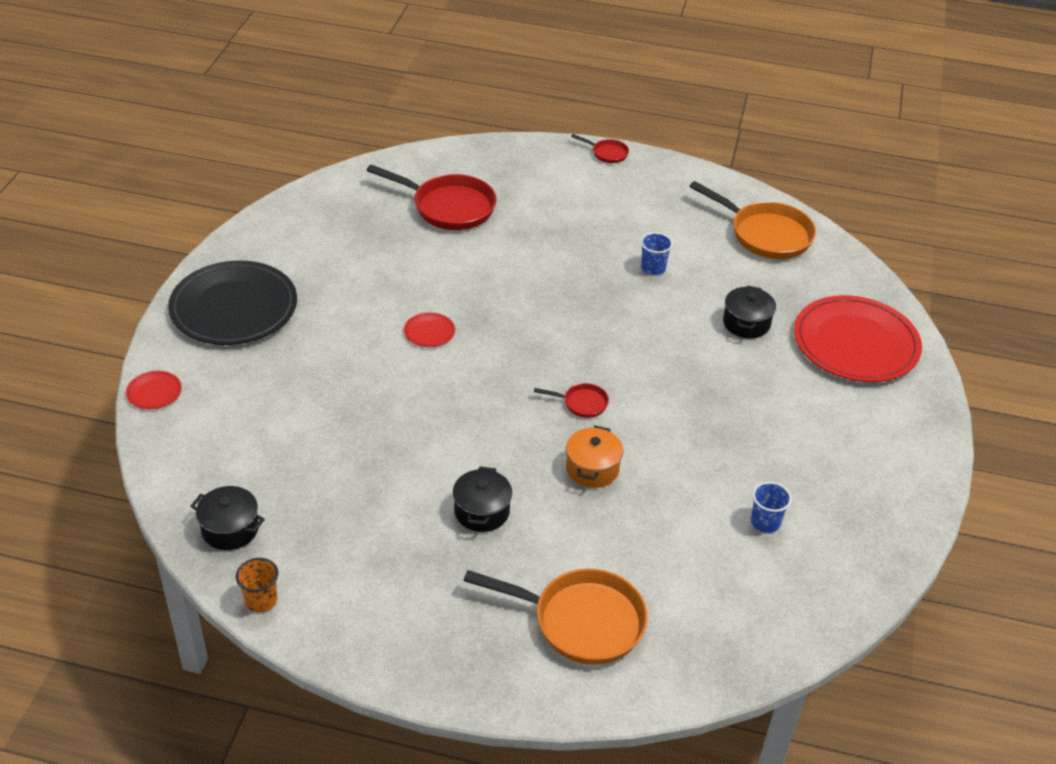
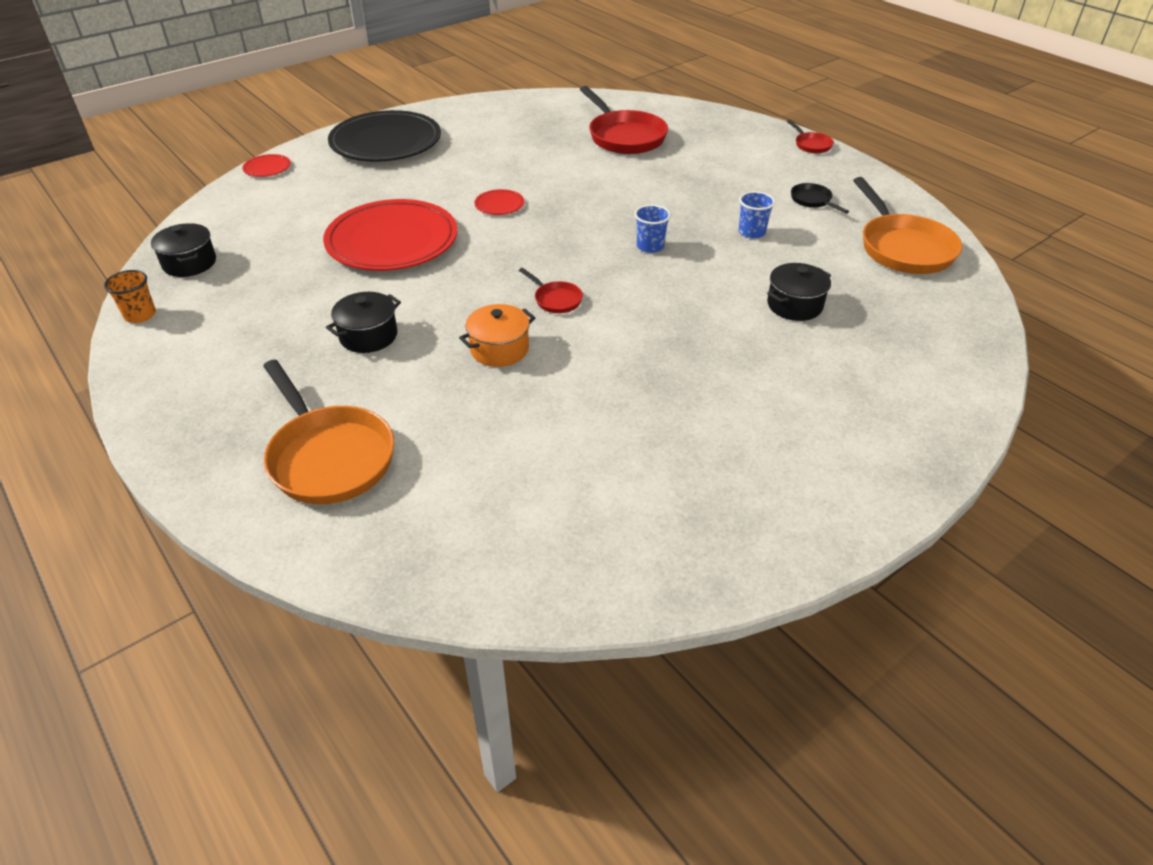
camera: 40 degrees right, 0 degrees up
blue cup [751,482,792,533] -> blue cup moved to [635,205,671,253]
red plate [794,295,922,382] -> red plate moved to [323,199,458,271]
none -> black pan [791,183,849,214]

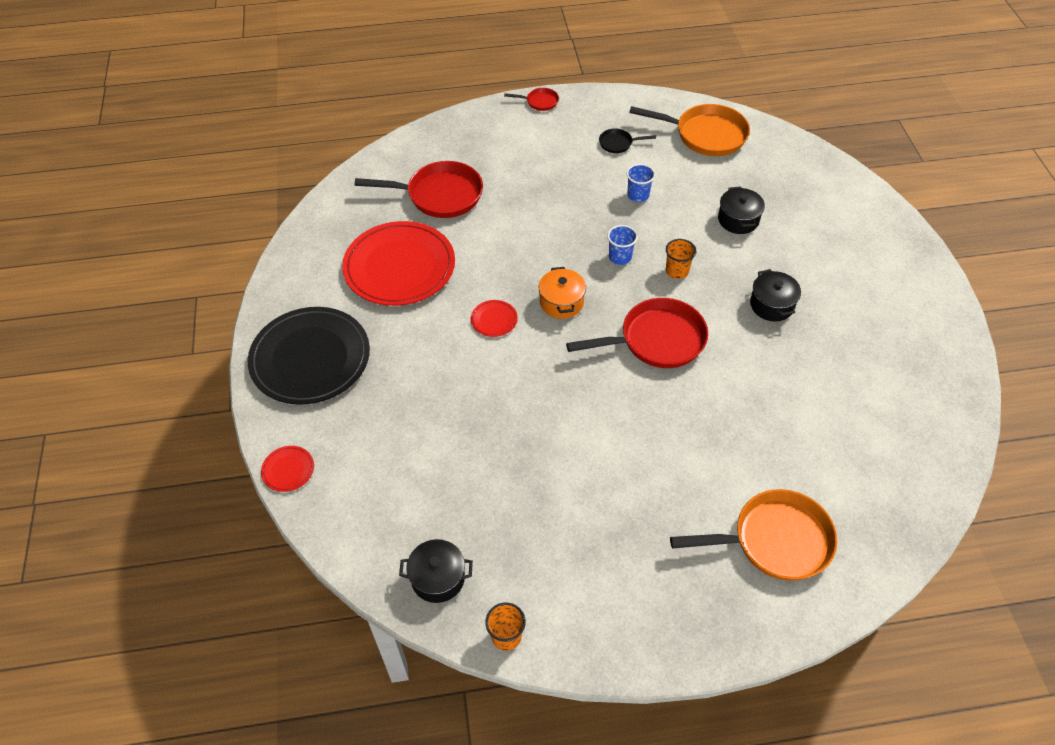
camera: 60 degrees left, 10 degrees up
red plate [323,199,458,271] -> red plate moved to [342,221,455,306]
black pot [326,292,401,353] -> black pot moved to [750,269,801,321]
orange pot [459,304,535,367] -> orange pot moved to [539,267,586,319]
red pan [519,268,583,313] -> red pan [566,298,708,368], size x2.13
none -> orange cup [666,239,696,279]

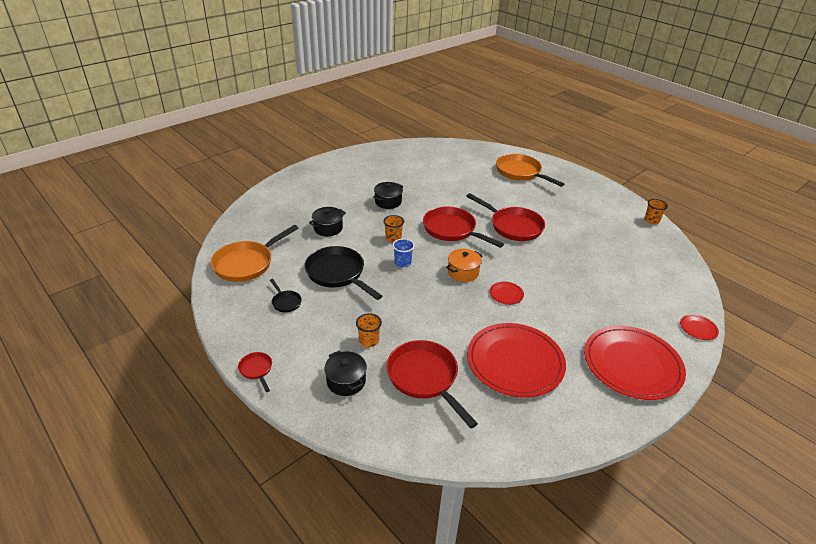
camera: 125 degrees left, 15 degrees down
black plate [248,307,370,405] -> red plate [584,326,686,400]
black pot [399,539,473,603] -> black pot moved to [324,351,367,396]
blue cup [627,164,655,202] -> black pan [305,246,382,300]
orange pan [629,104,750,156] -> orange pan turned 120 degrees counterclockwise [211,225,298,282]
none -> orange cup [356,313,382,347]
none -> red pan [466,193,545,241]

